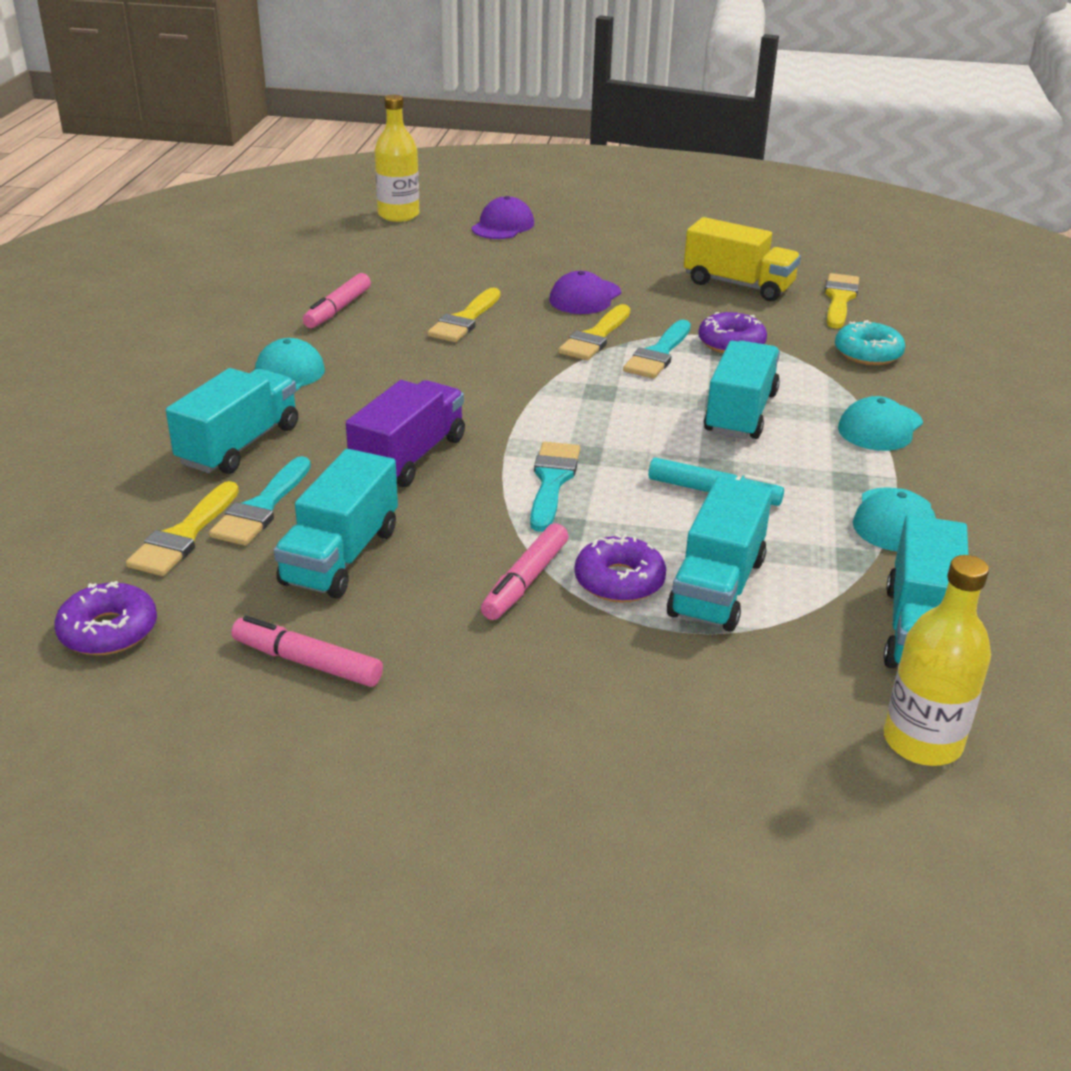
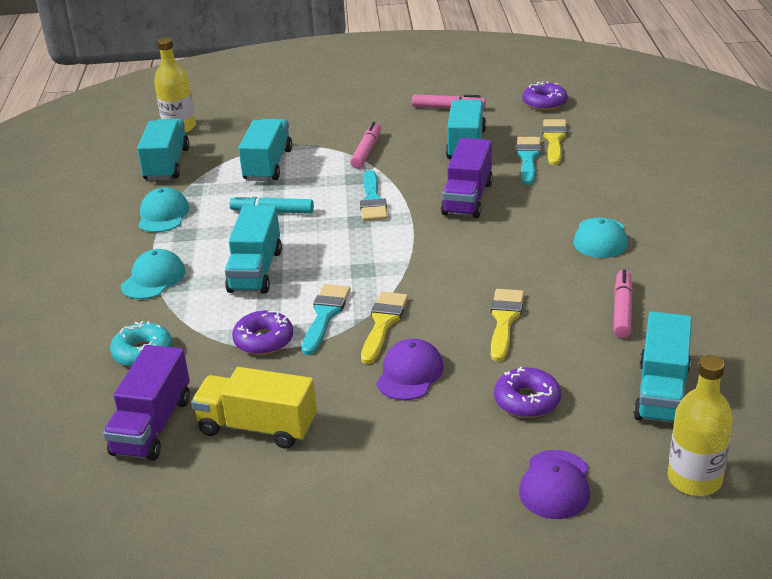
camera: 170 degrees right, 0 degrees up
turquoise truck [166,368,298,474] -> turquoise truck moved to [633,312,692,423]
purple donut [574,534,666,603] -> purple donut moved to [494,367,561,418]
yellow brush [825,273,859,329] -> purple truck [103,345,190,461]

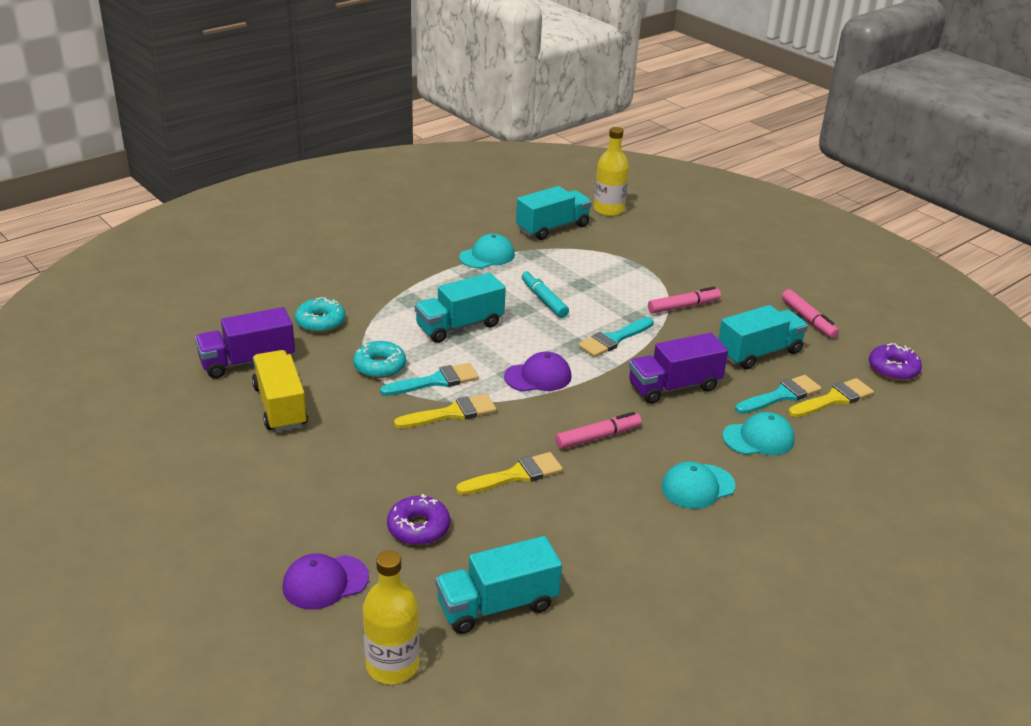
camera: 50 degrees right, 0 degrees up
turquoise cap [121,249,185,299] -> turquoise cap moved to [723,412,795,455]
purple donut [232,310,293,355] -> turquoise donut [353,341,406,378]
turquoise truck [238,119,293,181] -> none
purple cap [376,339,444,400] -> purple cap moved to [504,351,572,392]
pink marker [614,269,633,338] -> pink marker moved to [555,412,642,449]

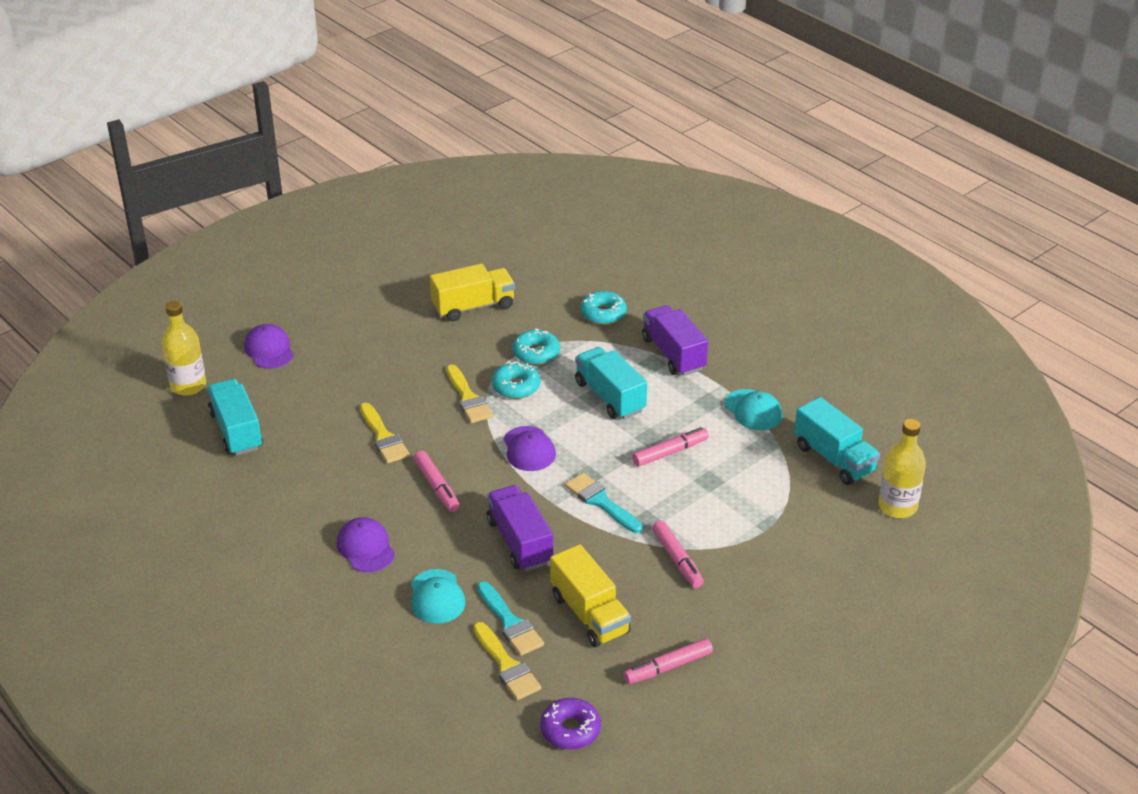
camera: 90 degrees right, 5 degrees up
purple truck [195,307,295,379] -> purple truck moved to [642,305,708,376]
turquoise brush [380,363,479,396] -> turquoise donut [492,361,540,399]
purple donut [387,494,450,545] -> none
turquoise marker [522,270,569,318] -> pink marker [632,427,709,467]
turquoise cap [661,461,735,509] -> purple cap [337,517,395,572]
turquoise truck [718,305,808,369] -> yellow truck [550,544,631,647]

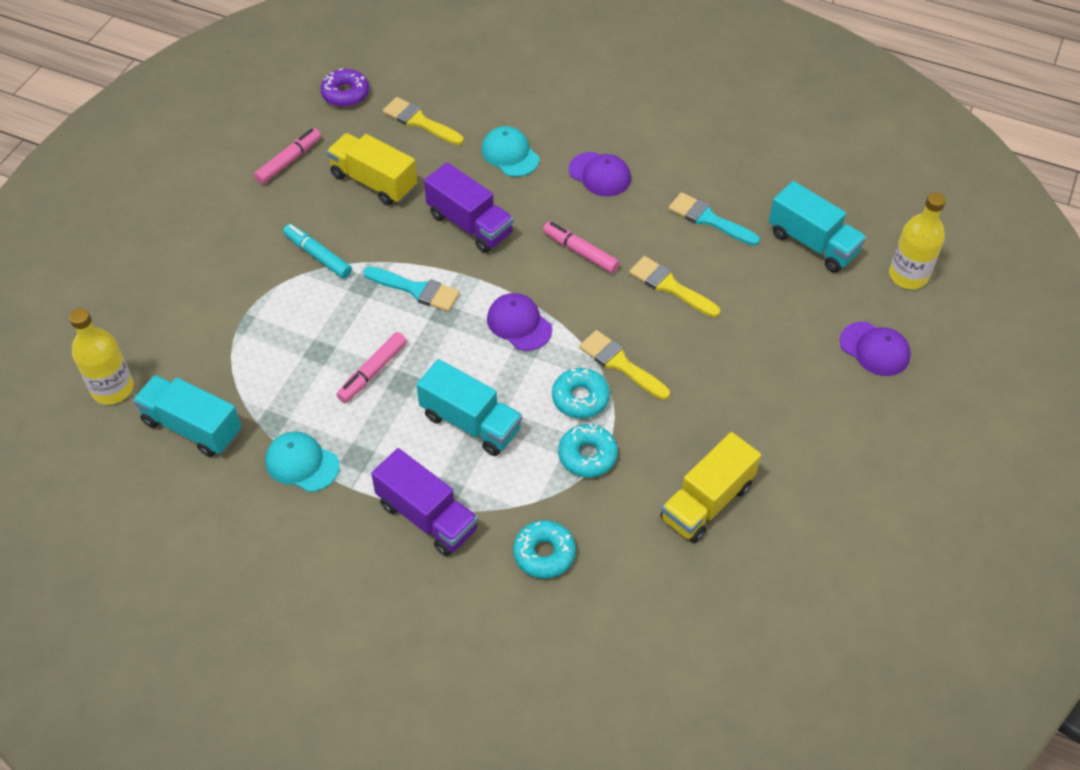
camera: 155 degrees right, 15 degrees up
turquoise brush [477,581,544,656] -> turquoise brush moved to [668,192,760,246]
pink marker [652,520,704,588] -> turquoise marker [283,224,352,279]

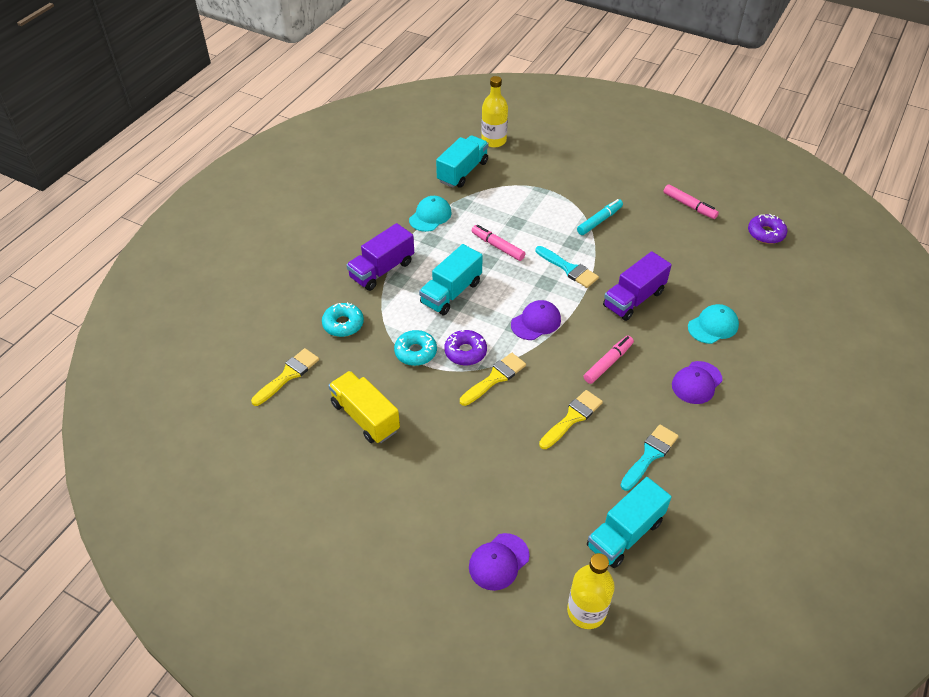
camera: 95 degrees right, 5 degrees down
yellow truck [327,133,417,205] -> none
turquoise brush [363,267,460,312] -> turquoise brush turned 75 degrees counterclockwise [536,246,599,288]
yellow brush [383,97,464,145] -> yellow brush moved to [251,348,319,406]
turquoise donut [552,368,610,419] -> purple donut [444,330,487,366]

